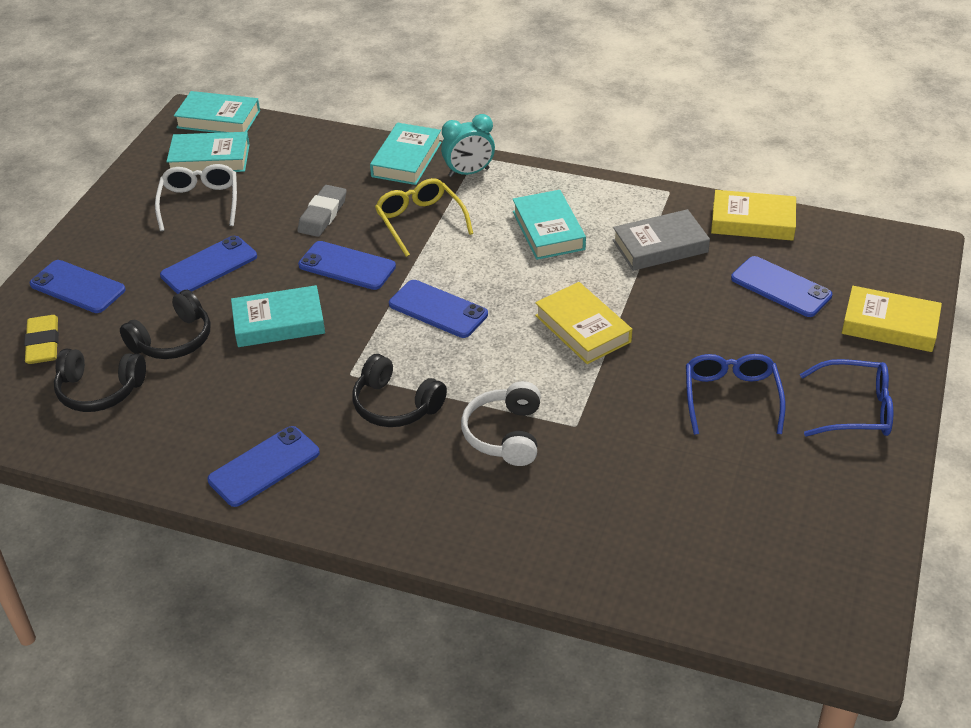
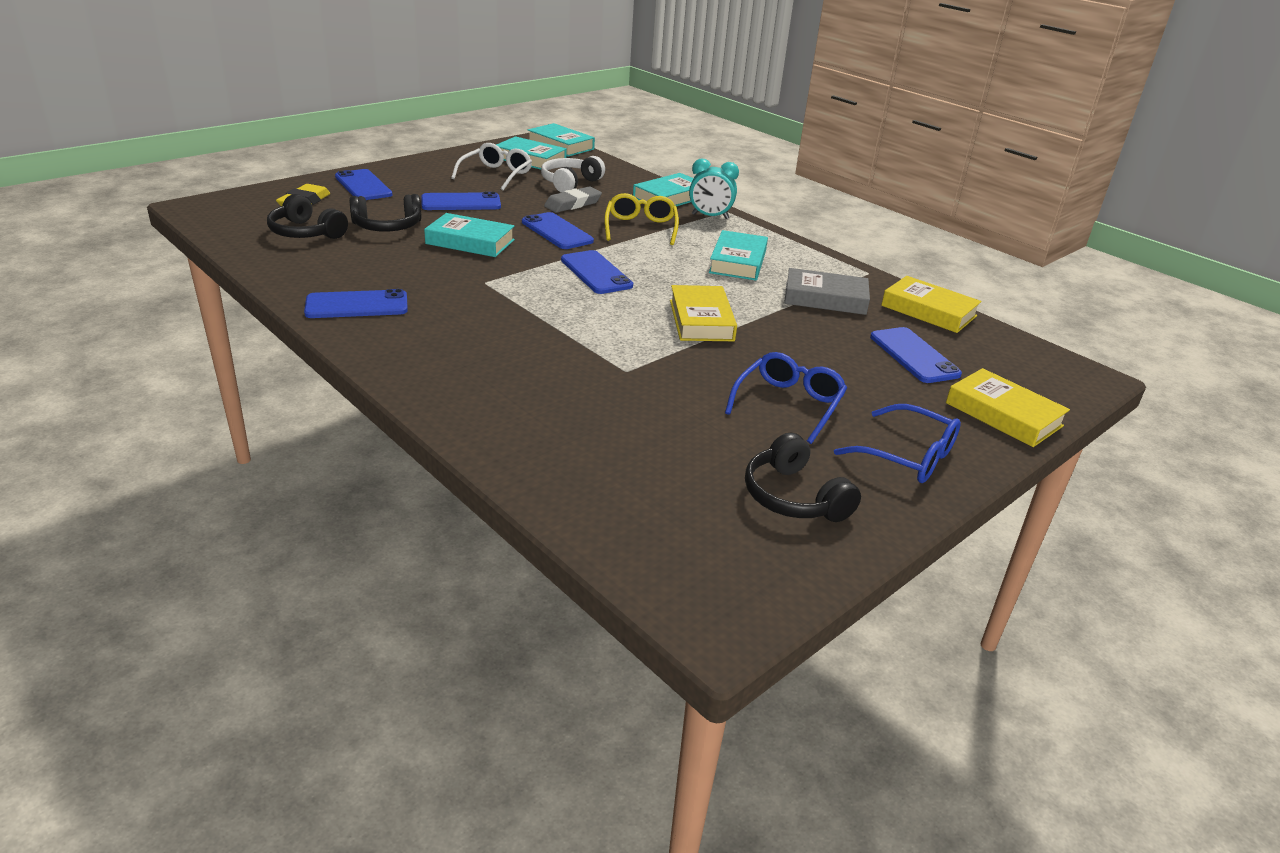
camera: 25 degrees right, 10 degrees down
black headphones [352,354,447,427] -> black headphones moved to [745,432,861,522]
white headphones [461,381,541,466] -> white headphones moved to [541,156,605,193]

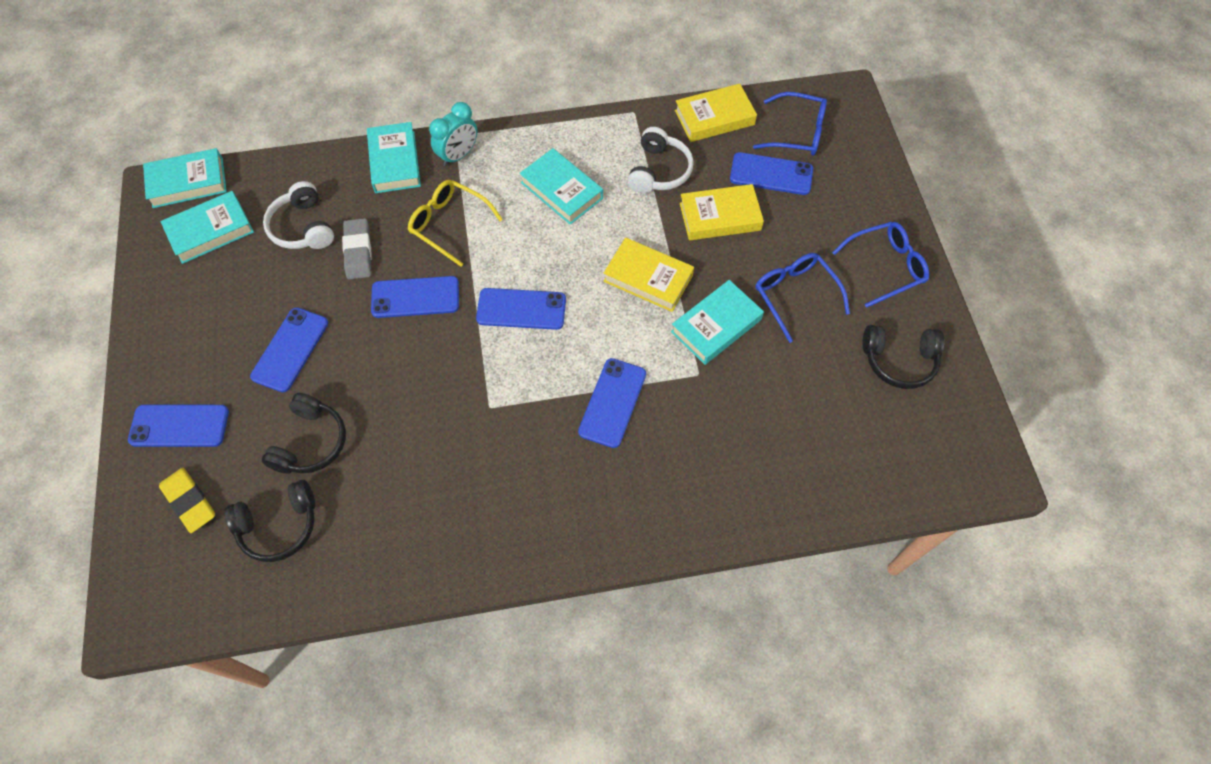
camera: 55 degrees left, 30 degrees up
blue phone [304,289,408,318] -> blue phone moved to [578,358,646,448]
turquoise book [424,213,515,257] -> turquoise book moved to [671,280,764,365]
white glasses [451,143,532,191] -> none
grey book [784,268,870,315] -> white headphones [628,127,694,193]
yellow book [946,368,1070,447] -> yellow book moved to [680,184,764,240]
none -> blue glasses [753,92,827,156]

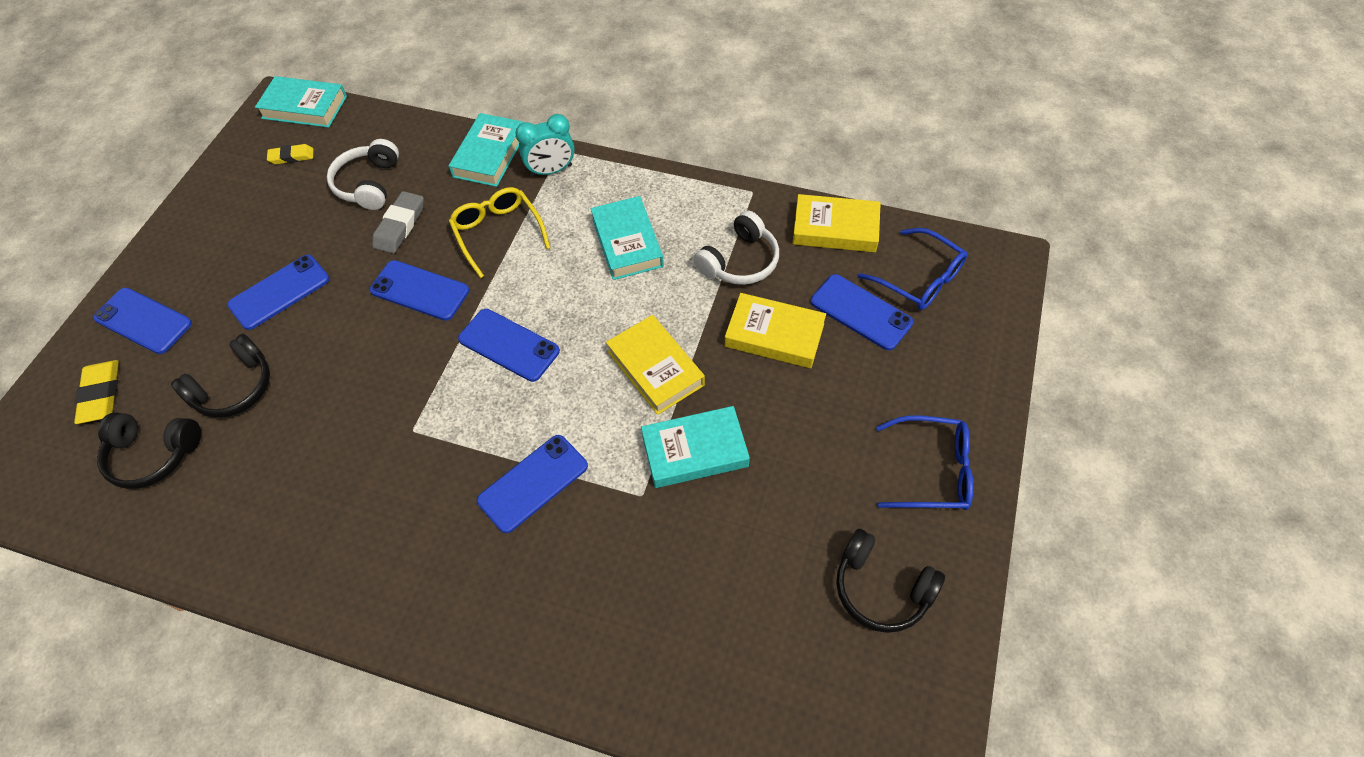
camera: 30 degrees right, 5 degrees down
turquoise book [160,191,254,264] -> yellow eraser [267,144,314,164]
blue glasses [755,253,850,343] -> none

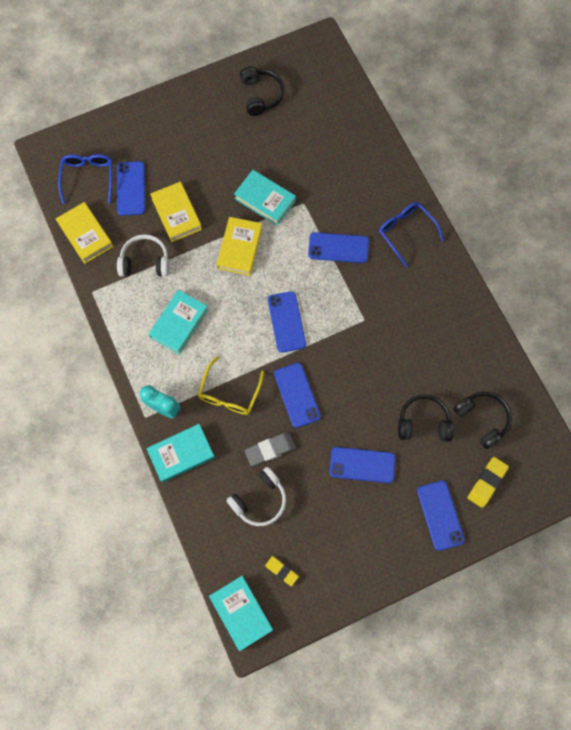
camera: 135 degrees left, 15 degrees up
blue glasses [876,415,973,510] -> blue glasses moved to [379,202,444,267]

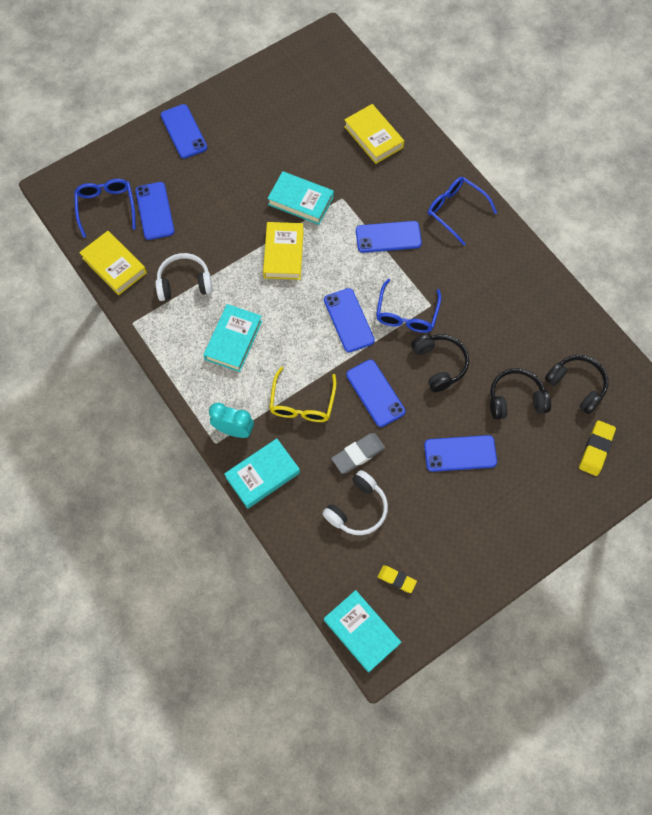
camera: 10 degrees left, 5 degrees down
yellow book [150,182,202,242] -> yellow book moved to [344,104,404,164]
black headphones [240,66,284,116] -> black headphones moved to [411,334,469,392]
blue phone [417,481,465,551] -> blue phone moved to [161,104,207,159]
none -> blue glasses [376,279,441,333]

